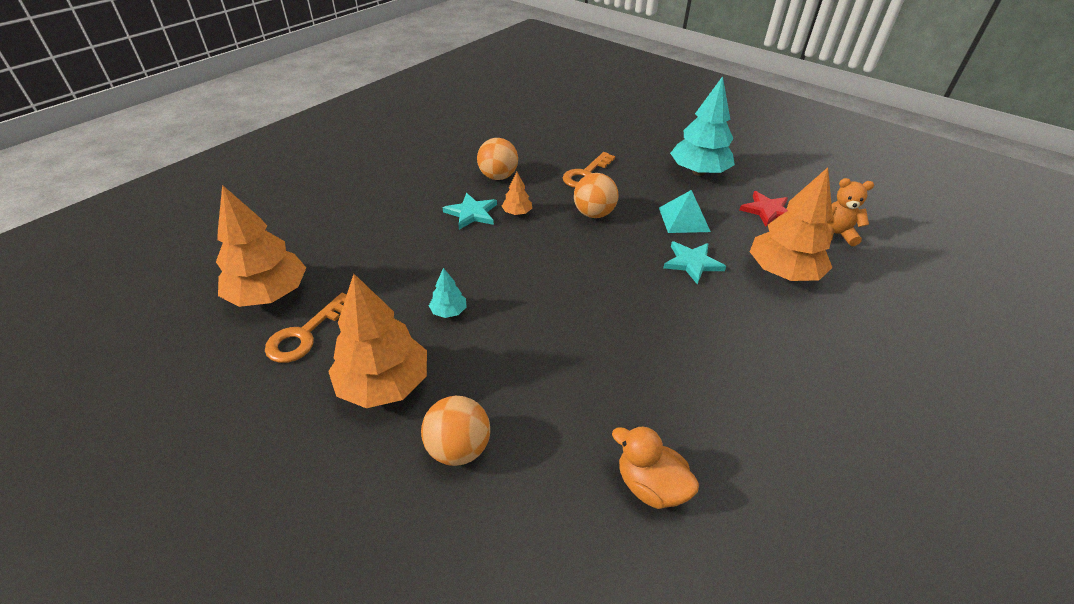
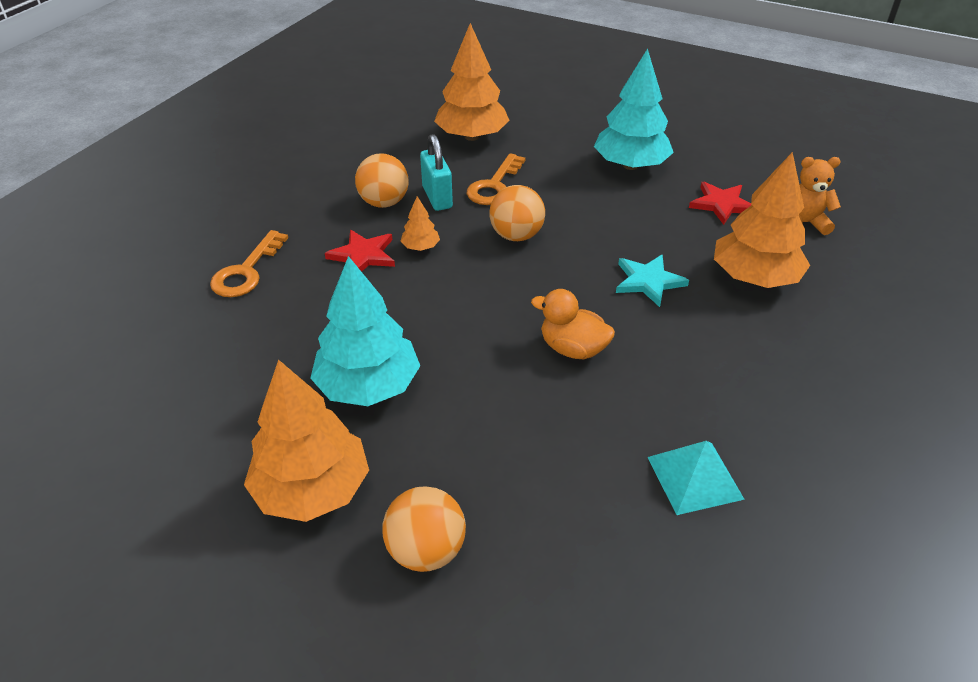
camera: 10 degrees left, 0 degrees up
orange tree [216,185,306,307] -> orange tree moved to [434,23,509,141]
orange key [265,293,347,363] -> orange key moved to [210,230,288,297]
turquoise tree [429,268,467,318] -> turquoise tree [310,256,420,406], size x2.24
turquoise star [443,193,497,230] -> red star [325,230,395,272]
orange duck [612,425,699,509] -> orange duck moved to [531,289,615,359]
turquoise pyramid [659,190,711,233] -> turquoise pyramid moved to [648,441,745,515]
none -> turquoise padlock [420,134,453,211]

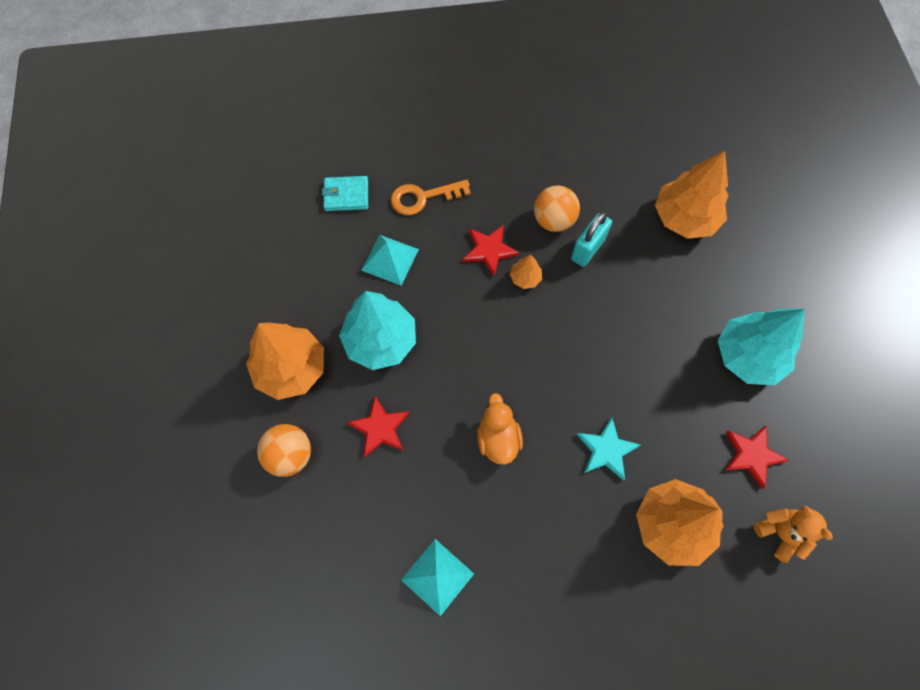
camera: 55 degrees right, 25 degrees up
orange key [467,153,525,205] -> none
orange ball [489,185,545,241] -> none
none -> turquoise wallet [322,176,368,211]
none -> red star [347,396,410,458]
none -> turquoise pyramid [361,235,419,285]

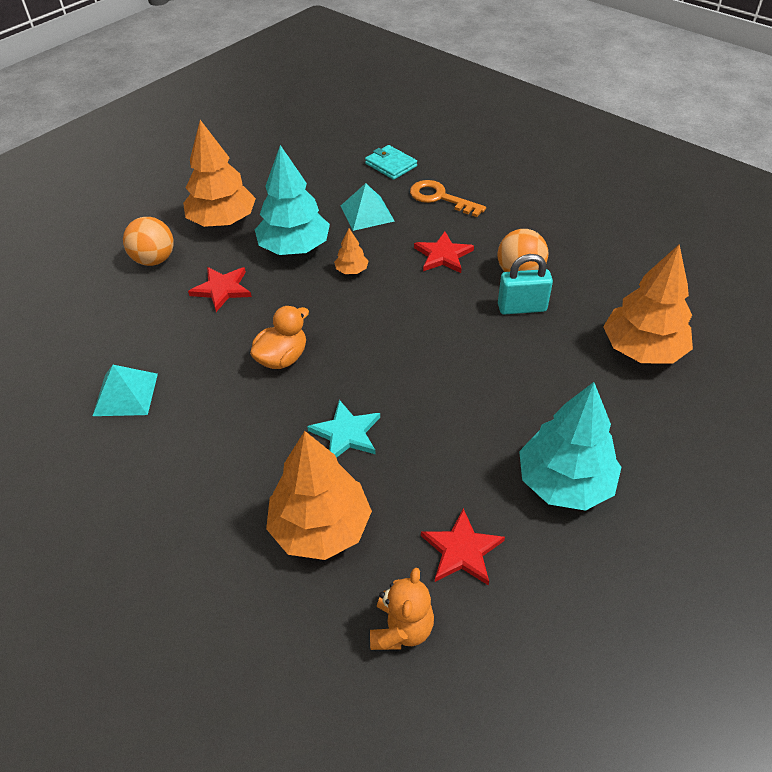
camera: 50 degrees right, 20 degrees down
orange tree [510,254,542,289] -> orange tree moved to [334,228,368,274]

